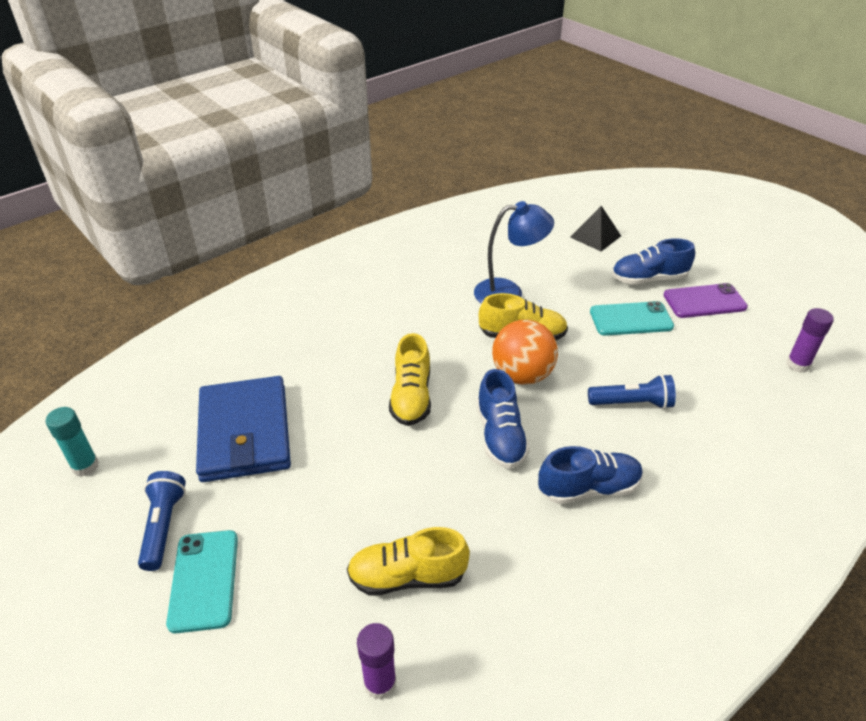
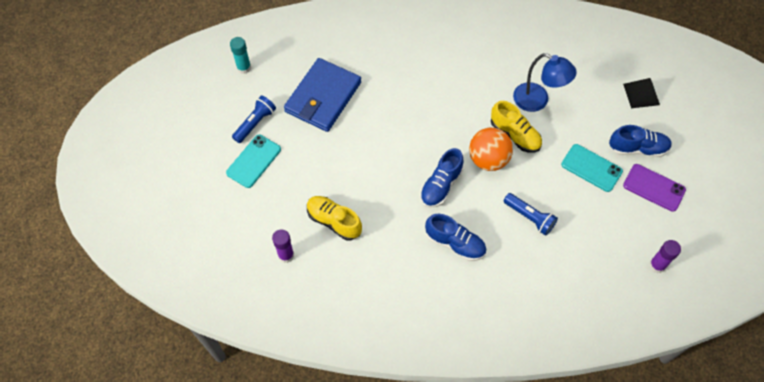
camera: 40 degrees right, 20 degrees up
yellow shoe [389,333,431,426] -> none
blue shoe [612,238,695,285] -> blue shoe turned 150 degrees clockwise [609,125,672,157]

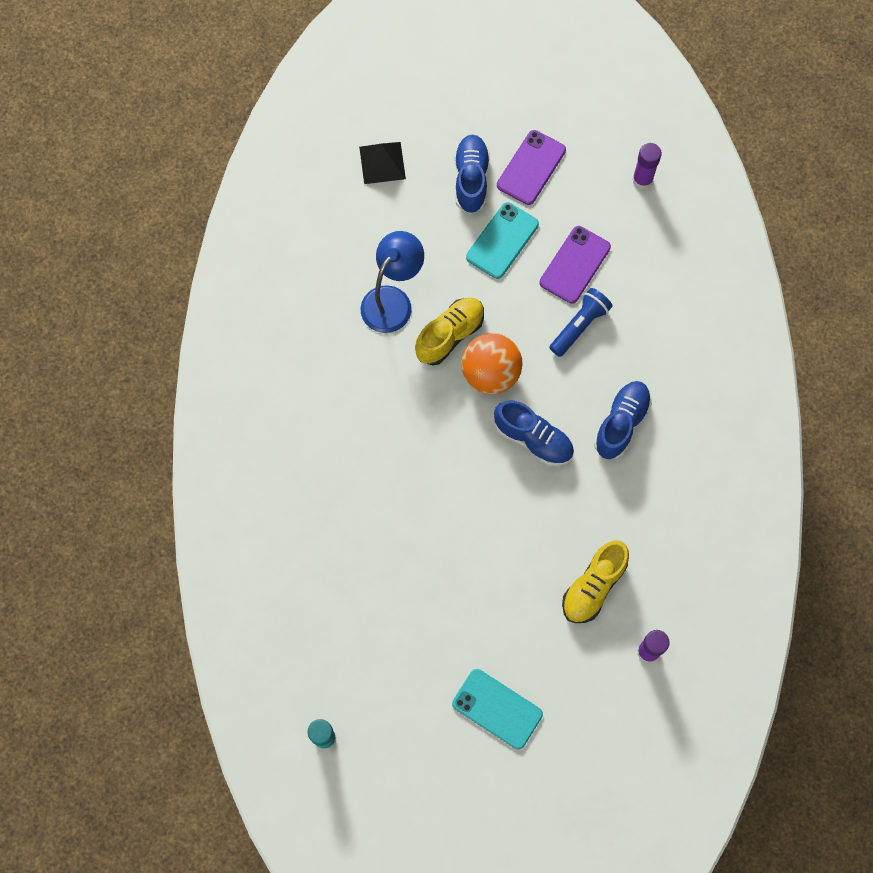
camera: 90 degrees left, 10 degrees up
blue flashlight [232,96,276,143] -> none
blue wallet [284,58,361,132] -> none
none -> purple phone [540,226,611,304]

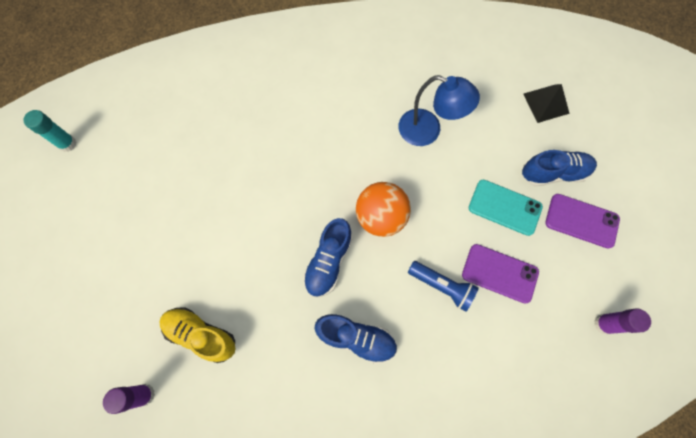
camera: 80 degrees right, 0 degrees up
yellow shoe [415,298,484,365] -> none
turquoise phone [452,669,543,750] -> none

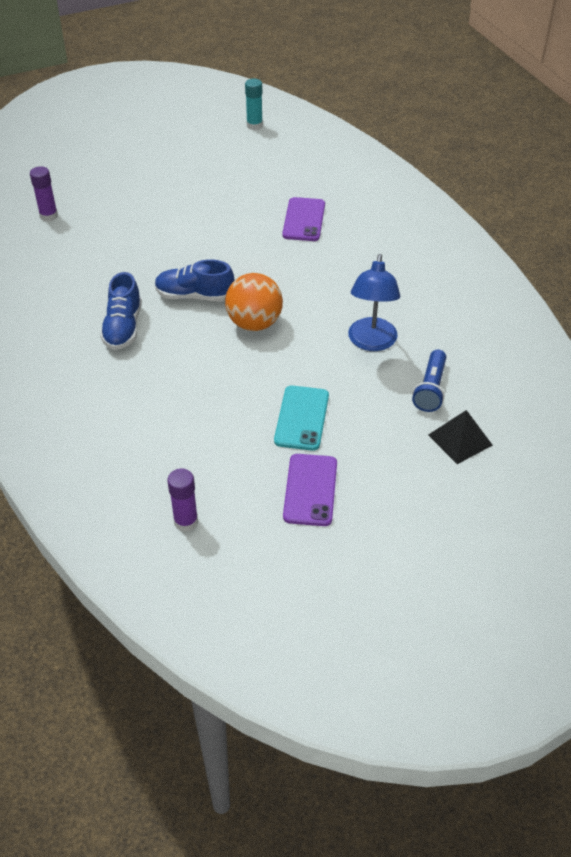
camera: 75 degrees right, 25 degrees down
yellow shoe [159,307,235,363] -> none
blue flashlight [408,261,479,311] -> blue flashlight moved to [412,350,446,412]
purple phone [462,244,539,304] -> purple phone moved to [282,197,325,241]
blue shoe [522,150,597,186] -> none

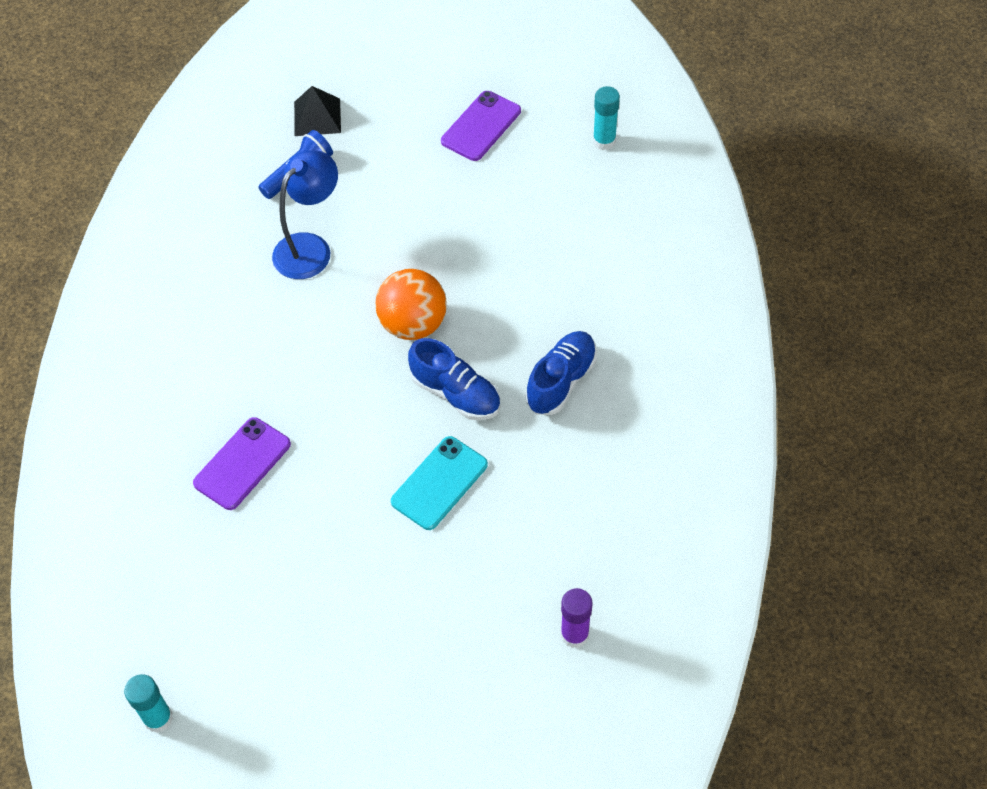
camera: 150 degrees left, 10 degrees up
purple glue stick [168,469,198,532] -> turquoise glue stick [593,86,620,150]
turquoise phone [274,386,329,451] -> turquoise phone moved to [391,436,488,530]

